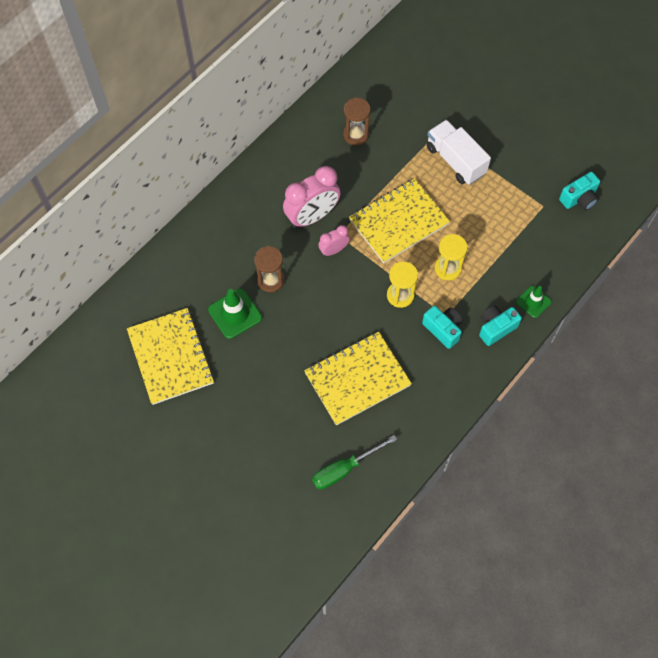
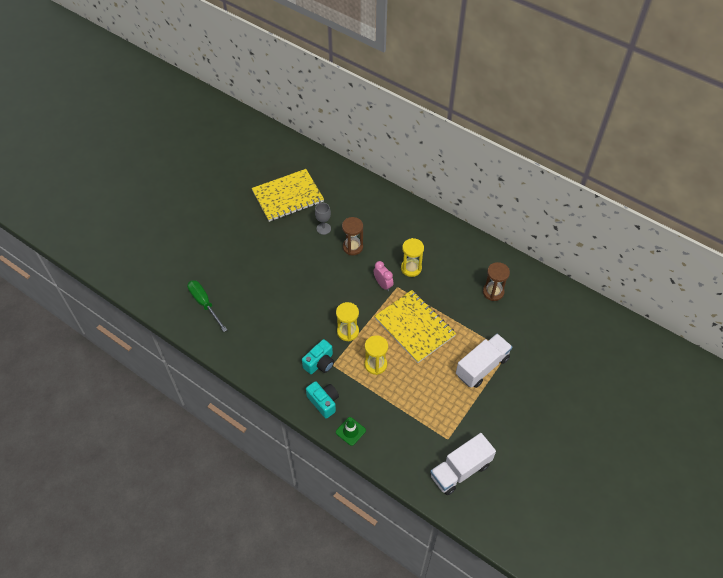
camera: 85 degrees right, 10 degrees down
green traffic cone [208,288,262,339] -> grey goblet [315,203,331,235]
pink clock [283,166,341,228] -> yellow hourglass [401,238,424,277]
yellow notebook [304,332,412,425] -> none
turquoise camera [559,172,600,210] -> white truck [430,433,496,495]

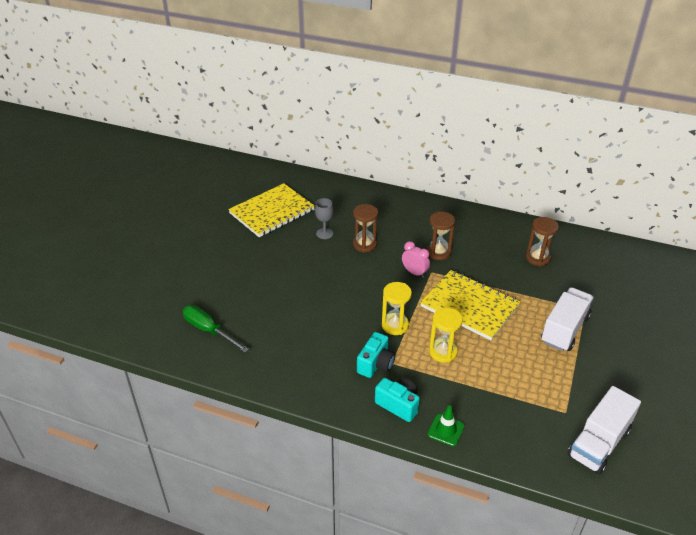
camera: 15 degrees left, 15 degrees down
yellow hourglass [401,238,424,277] -> brown hourglass [427,212,455,260]

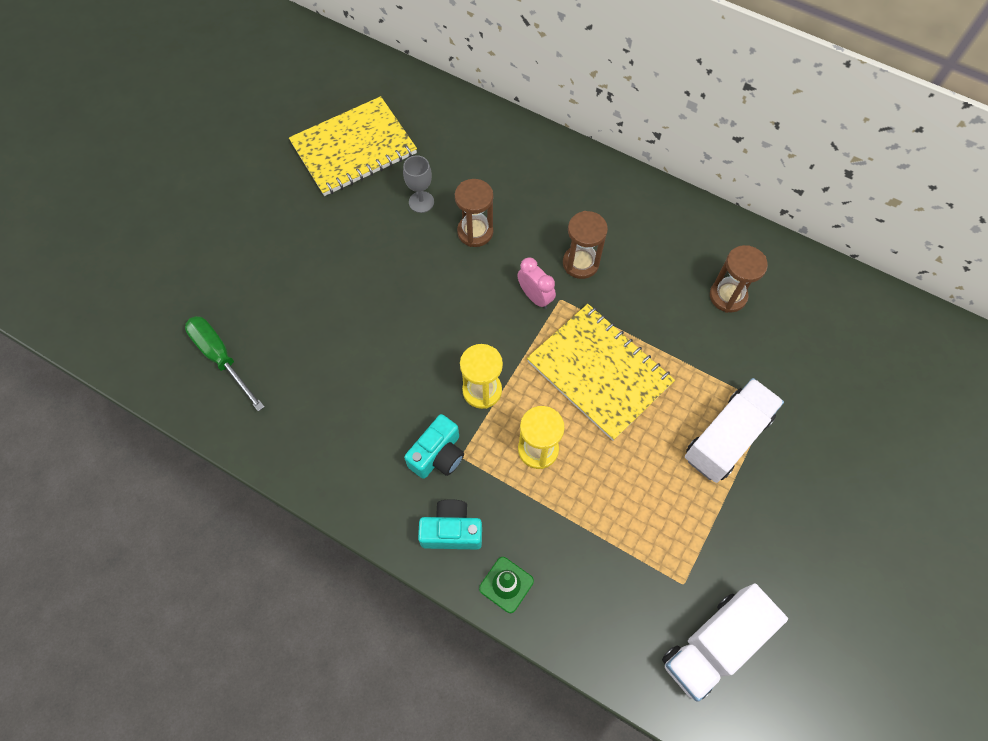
camera: 10 degrees right, 25 degrees up
turquoise camera [375,378,420,422] -> turquoise camera turned 45 degrees counterclockwise [418,499,482,549]

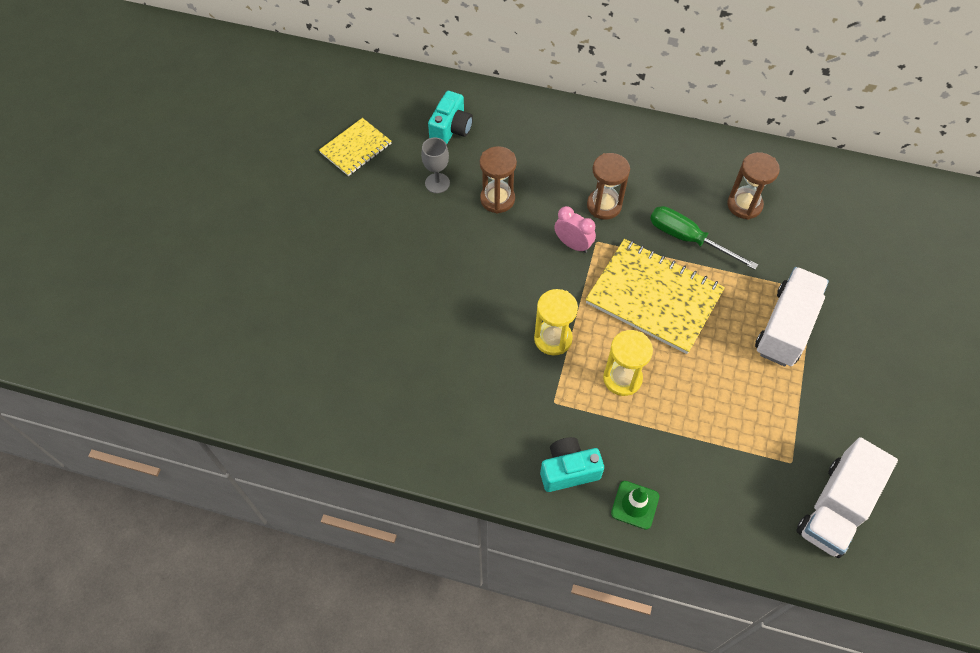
camera: 15 degrees left, 5 degrees down
green screwdriver [185,316,265,411] -> green screwdriver moved to [650,206,758,270]
yellow notebook [289,96,417,196] -> yellow notebook [319,118,392,176], size x0.57
turquoise camera [404,414,464,479] -> turquoise camera moved to [428,91,473,144]

